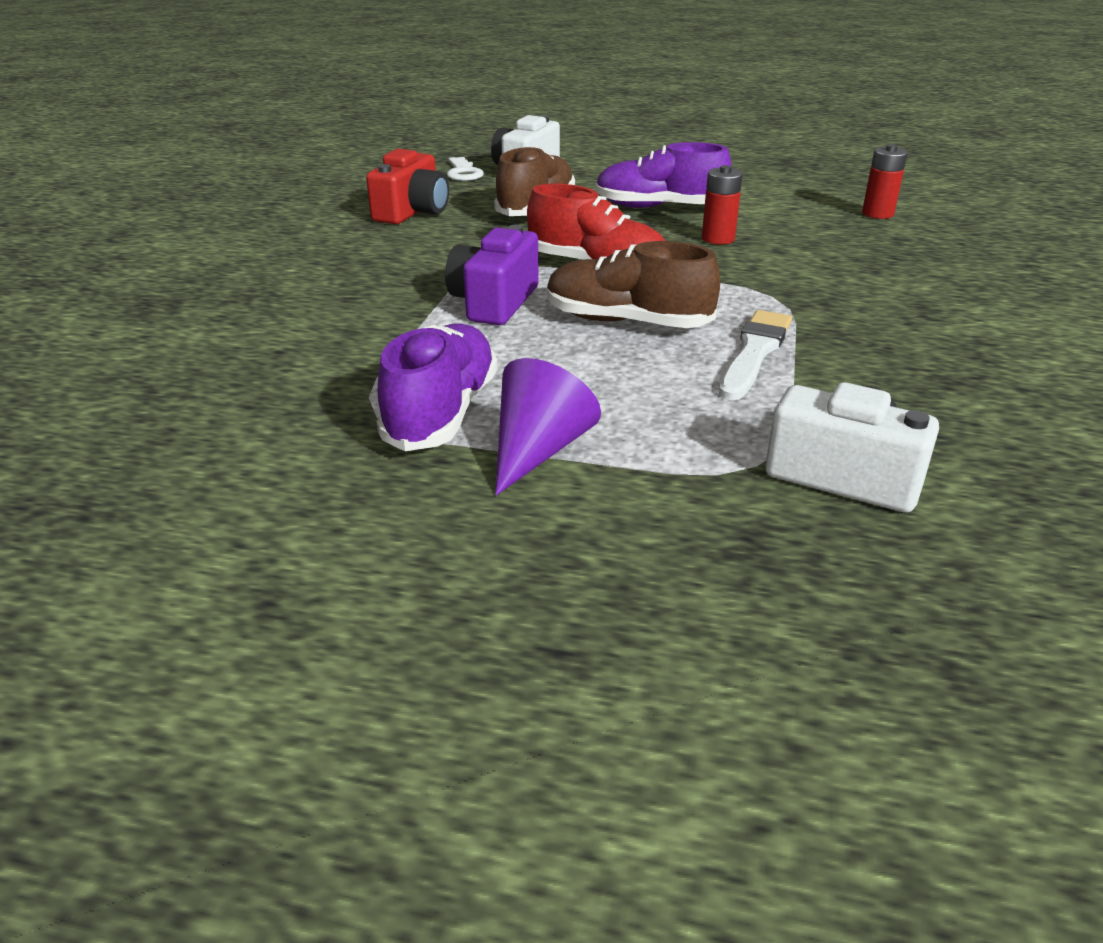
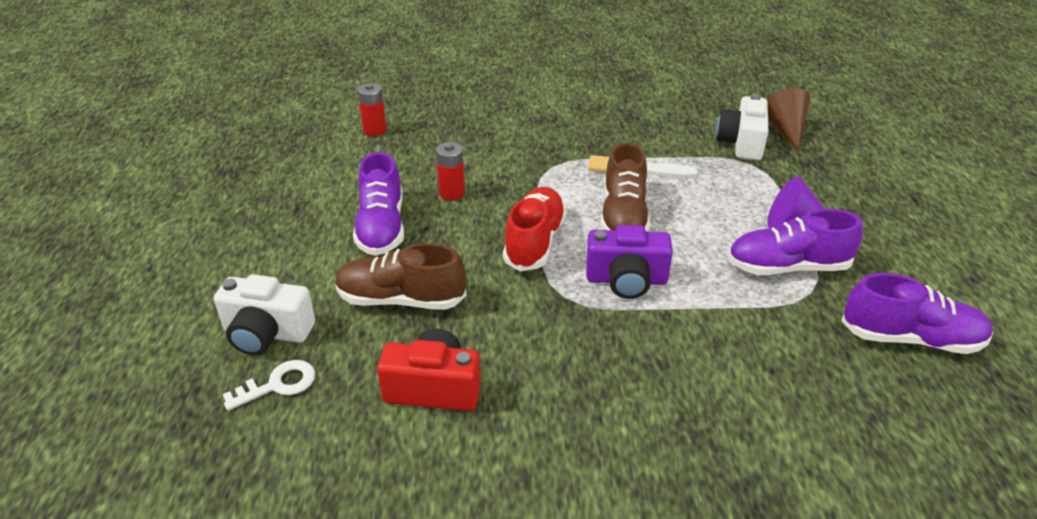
camera: 105 degrees left, 5 degrees up
none -> brown cone [767,88,810,151]
none -> purple shoe [841,273,993,354]

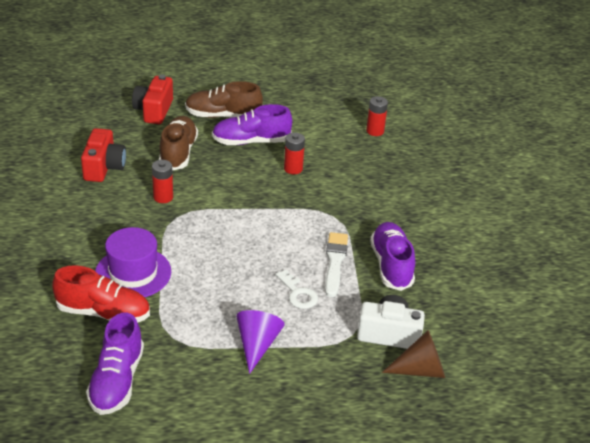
camera: 85 degrees right, 0 degrees up
white camera [214,274,315,356] -> red camera [132,75,173,124]
white key [223,360,315,411] -> white key moved to [275,270,318,309]
red shoe [503,187,567,271] -> red shoe moved to [52,265,150,322]
purple camera [586,225,673,299] -> none
brown shoe [601,143,650,232] -> brown shoe moved to [185,81,263,118]
purple shoe [728,209,863,275] -> purple shoe moved to [370,222,415,291]
none -> purple hat [95,227,171,297]
none -> red battery [152,160,173,203]

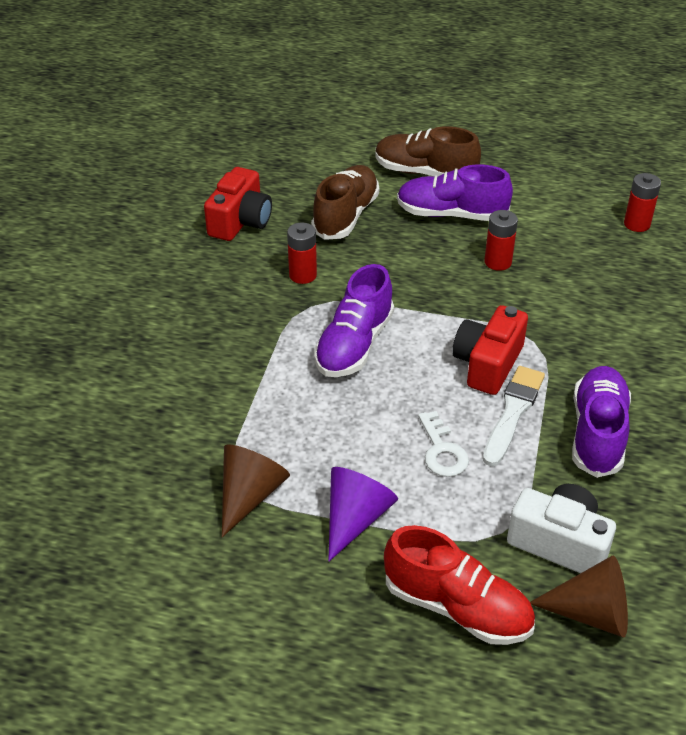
camera: 20 degrees right, 5 degrees up
red shoe [52,265,150,322] -> red shoe moved to [384,525,535,645]
purple shoe [86,312,144,415] -> purple shoe moved to [314,264,394,377]
purple hat [95,227,171,297] -> none
red camera [132,75,173,124] -> red camera moved to [452,305,528,395]
none -> brown cone [222,444,290,537]

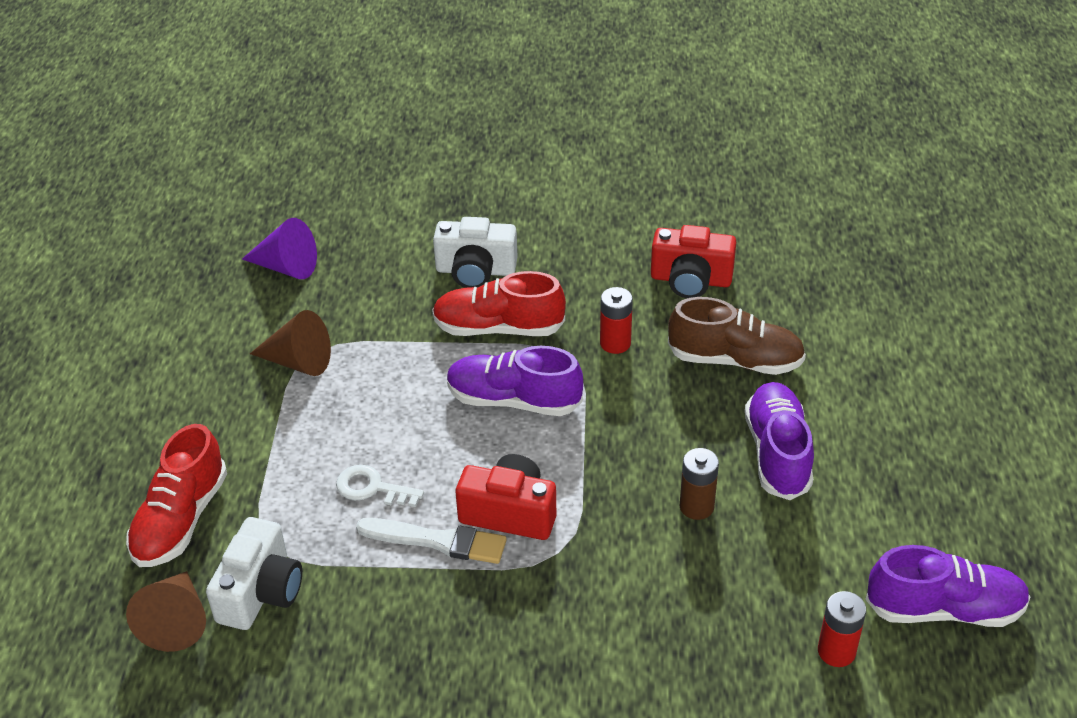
camera: 80 degrees right, 0 degrees up
purple cone [328,467,398,562] -> purple cone moved to [242,218,317,279]
brown shoe [375,126,481,177] -> none
white key [418,411,469,477] -> white key turned 45 degrees clockwise [336,465,424,507]
red battery [484,210,518,271] -> brown battery [680,448,719,520]
purple shoe [572,366,631,478] -> purple shoe moved to [865,545,1030,627]
none -> red shoe [432,271,566,336]
none -> white camera [433,217,518,288]

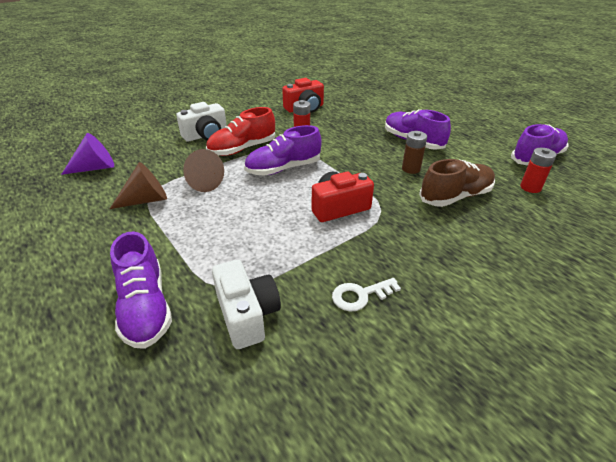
camera: 40 degrees left, 5 degrees down
red shoe [126,424,227,567] -> purple shoe [110,231,172,349]
brown cone [126,571,206,652] -> brown cone moved to [183,149,224,192]
white key [336,465,424,507] -> white key moved to [332,278,401,311]
white brush [356,518,507,564] -> none
brown shoe [668,297,806,375] -> brown shoe moved to [419,159,495,207]

